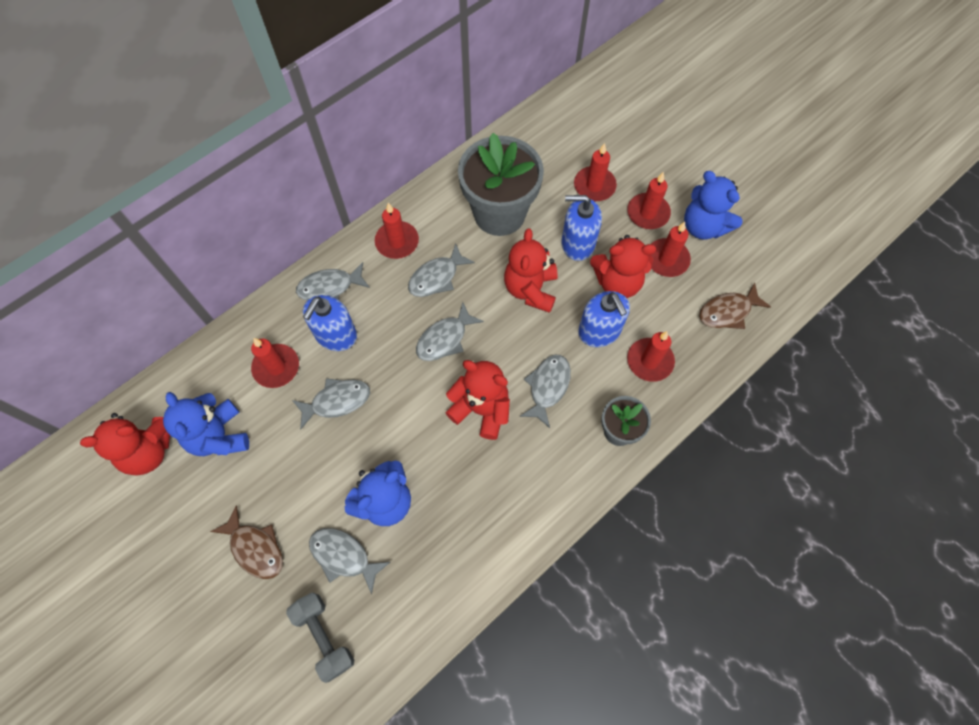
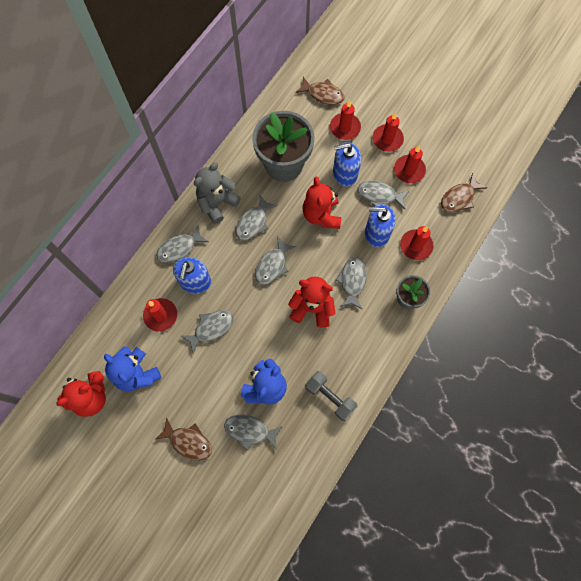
camera: 15 degrees left, 5 degrees up
grey dumbbell [286,592,354,683] -> grey dumbbell moved to [305,371,357,421]
red candle [375,203,419,259] -> grey teddy bear [194,162,241,224]
blue soap dispenser [578,291,630,347] -> blue soap dispenser turned 135 degrees clockwise [365,204,396,247]
red teddy bear [590,235,656,298] -> grey fish [358,181,410,209]
blue teddy bear [684,171,743,240] -> none
none -> brown fish [295,77,345,105]

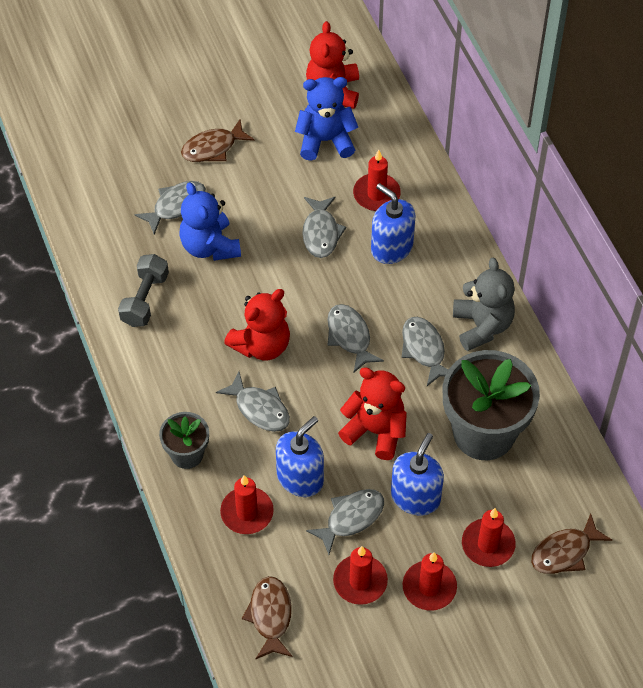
camera: 125 degrees right, 15 degrees down
grey fish [156,226,208,263] -> none
grey dumbbell [305,371,357,421] -> grey dumbbell turned 60 degrees counterclockwise [118,254,169,327]

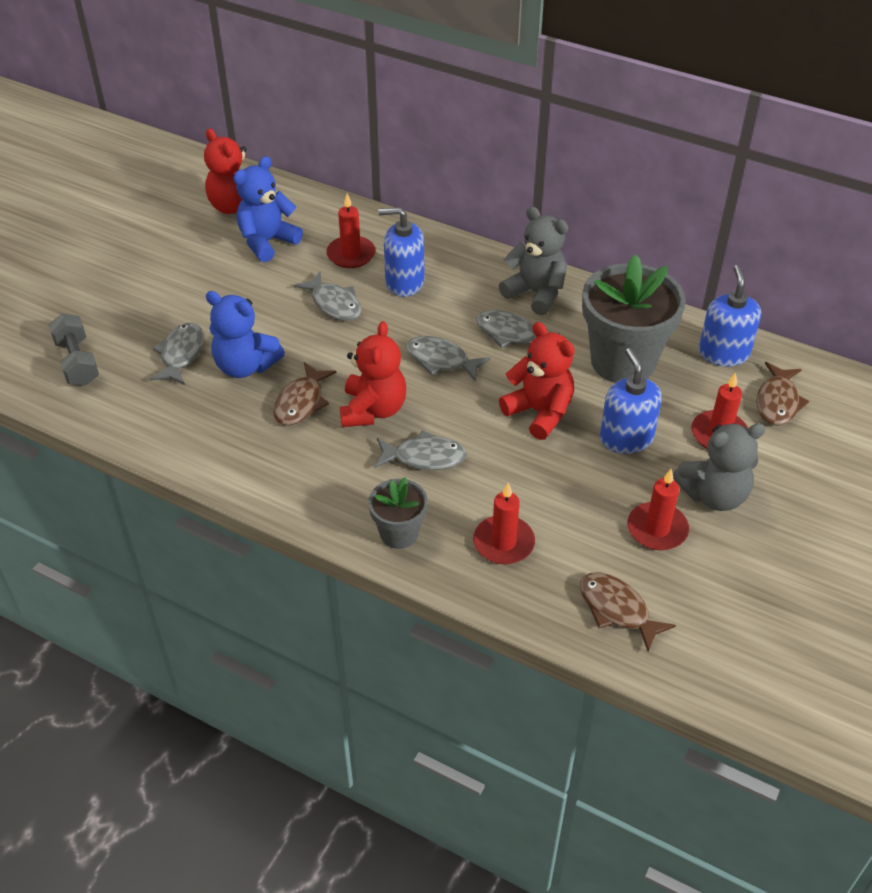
camera: 40 degrees left, 10 degrees down
grey dumbbell [118,254,169,327] -> grey dumbbell moved to [49,314,99,386]
brown fish [181,119,255,162] -> brown fish moved to [273,362,337,425]
blue soap dispenser [276,416,324,497] -> blue soap dispenser moved to [699,265,761,366]
grey fish [306,489,384,555] -> none
red teddy bear [338,367,407,460] -> red teddy bear turned 60 degrees clockwise [499,322,575,440]
red candle [403,552,457,611] -> grey teddy bear [673,423,765,511]

